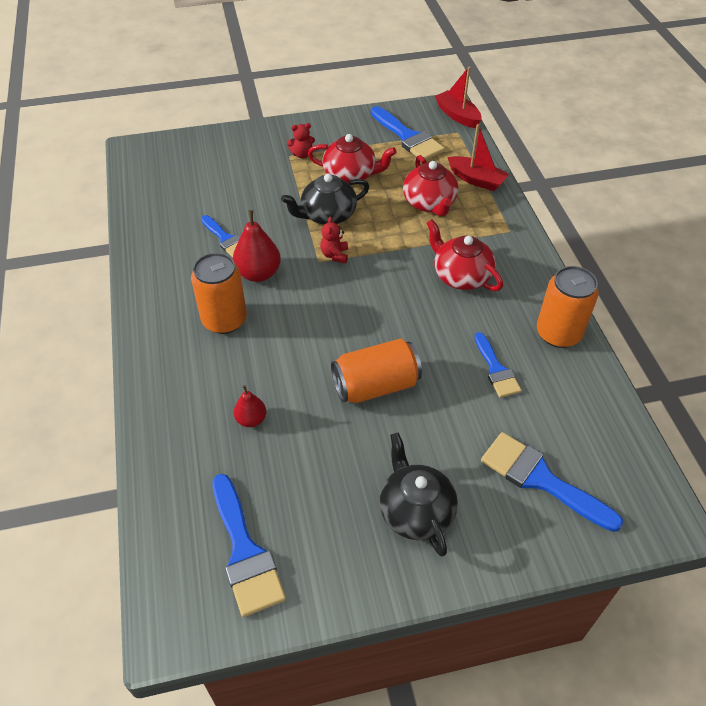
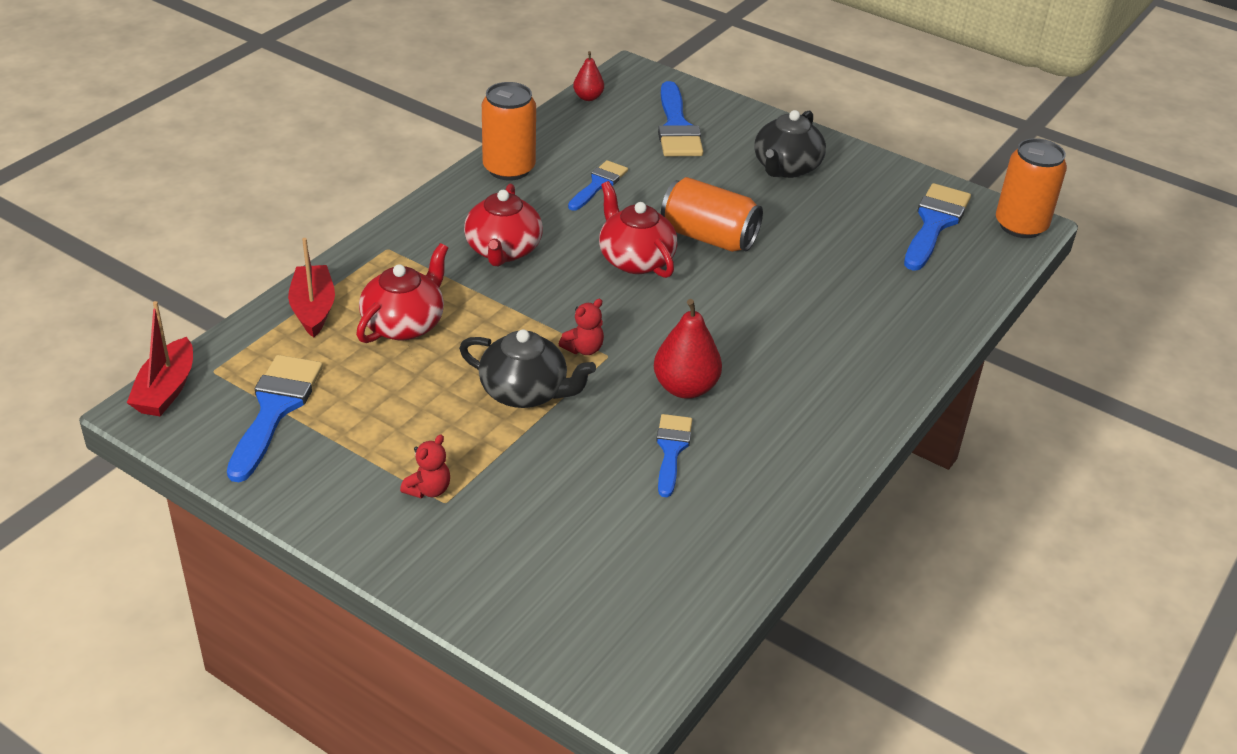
camera: 135 degrees left, 10 degrees down
orange can [191,253,247,334] -> orange can moved to [996,138,1067,238]
red pear [234,385,266,427] -> red pear moved to [573,51,604,101]
red teddy bear [287,123,315,158] -> red teddy bear turned 90 degrees clockwise [400,434,450,498]
red teapot [308,134,397,183] -> red teapot moved to [599,181,677,278]

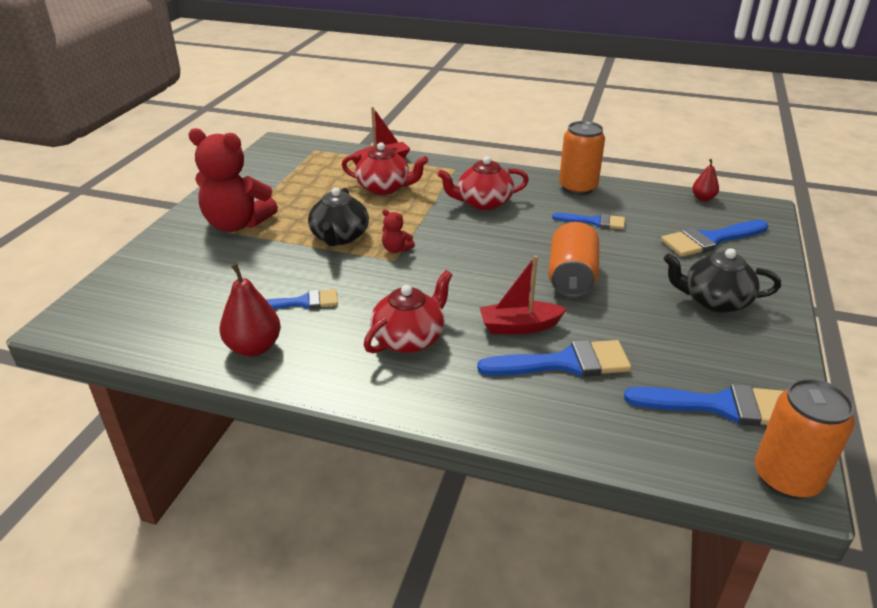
camera: 75 degrees right, 5 degrees down
red boat [127,301,193,416] -> red boat moved to [479,255,567,334]
blue brush [227,355,323,482] -> blue brush moved to [477,340,631,377]
red teddy bear [400,434,450,498] -> red teddy bear [188,128,278,232], size x2.40
red teapot [599,181,677,278] -> red teapot moved to [364,270,452,353]
red pear [654,299,722,399] -> red pear moved to [220,263,281,357]

